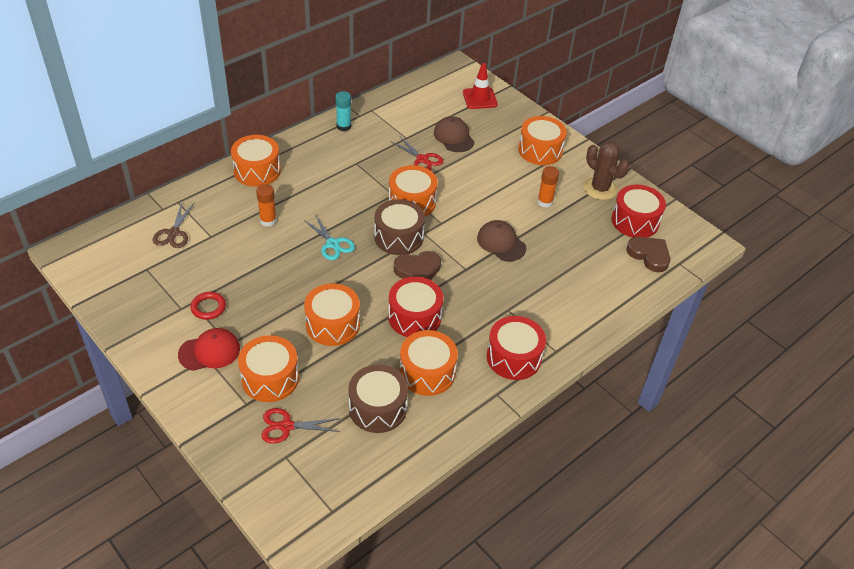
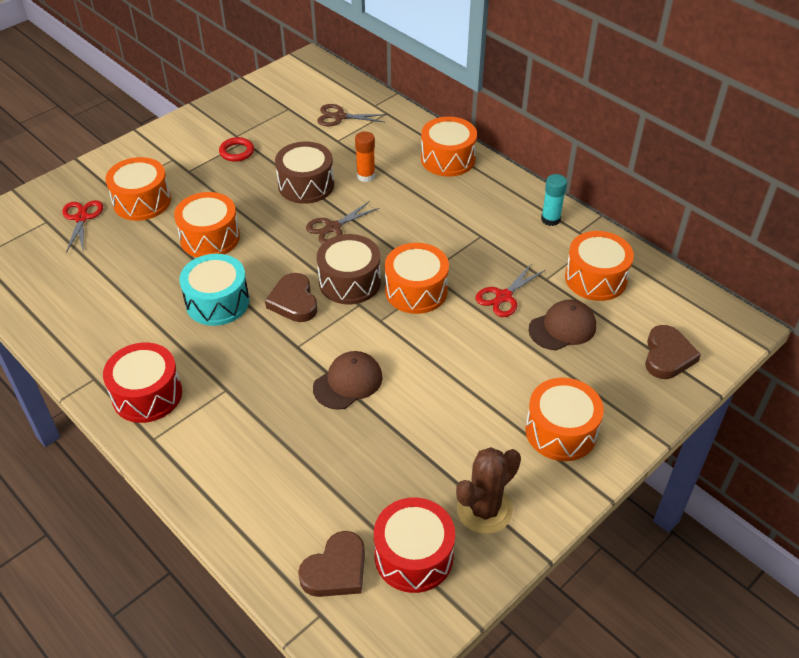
camera: 90 degrees right, 0 degrees up
red cap [178,328,240,371] -> none
turquoise scissors [304,215,355,260] -> brown scissors [306,201,379,244]
brown drum [348,365,408,433] -> brown drum moved to [275,141,334,204]
red drum [388,277,443,337] -> turquoise drum [179,254,249,326]
orange drum [399,330,458,396] -> orange drum moved to [565,231,634,301]
red traffic cone [463,63,498,109] -> brown heart [645,325,701,379]
orange glue stick [537,166,559,207] -> none

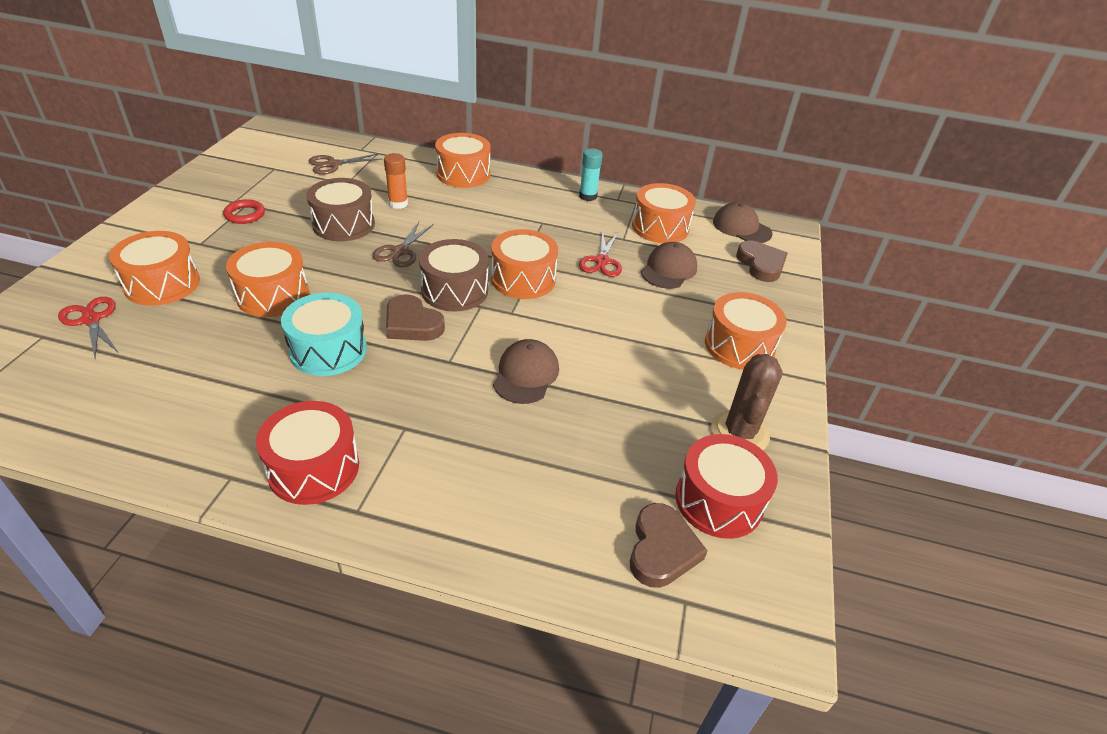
camera: 35 degrees left, 5 degrees down
none -> brown cap [713,202,773,243]

